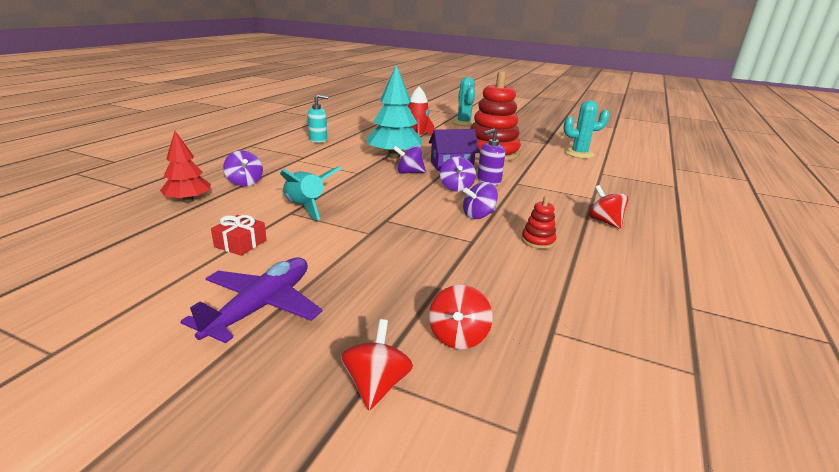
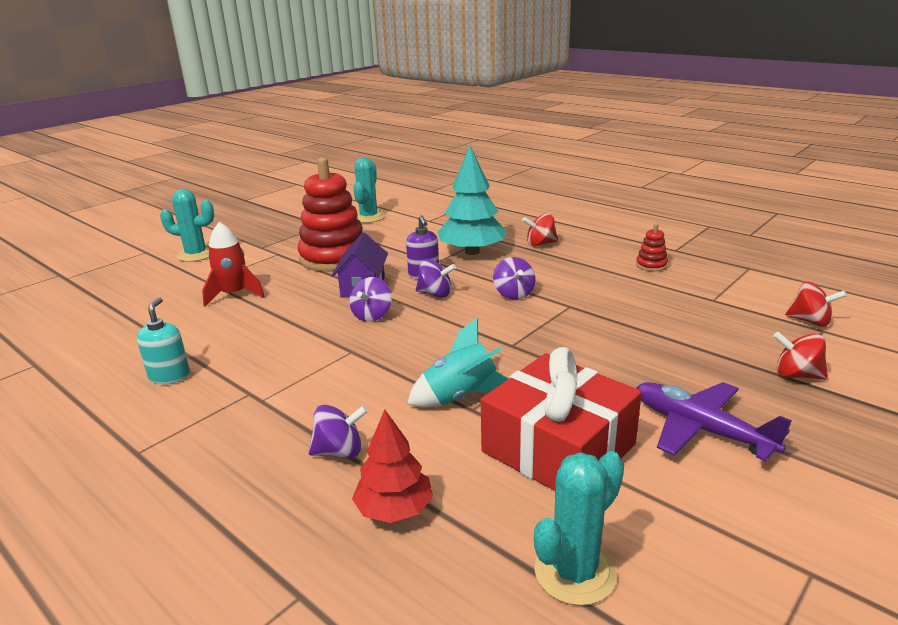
camera: 70 degrees left, 0 degrees up
red gift [211,215,267,256] -> red gift [481,347,642,491], size x2.36
turquoise tree [366,65,423,159] -> turquoise tree moved to [437,146,507,255]
red spinning top [429,285,493,349] -> red spinning top moved to [785,281,847,327]
red stacking toy [521,196,556,249] -> red stacking toy moved to [636,224,668,272]
none -> turquoise cactus [534,451,624,606]

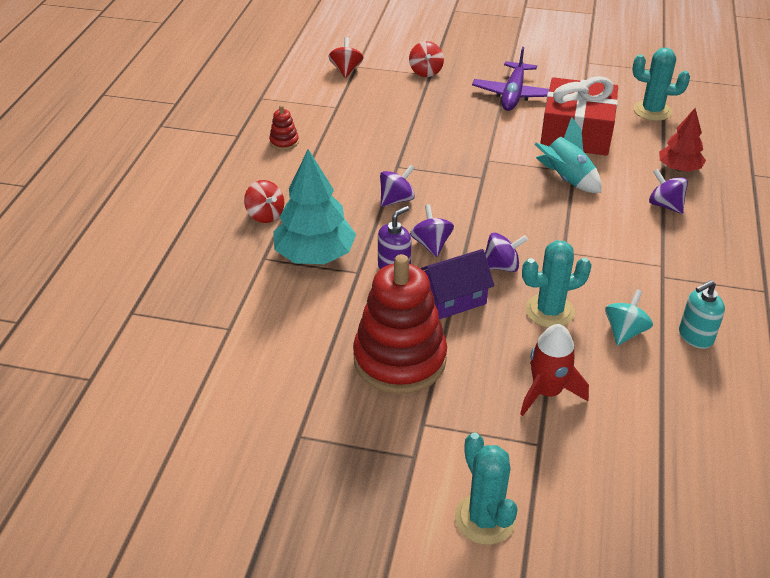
camera: 120 degrees left, 15 degrees up
turquoise cactus [353,157,386,223] -> turquoise cactus moved to [522,240,592,328]
none -> turquoise spinning top [605,289,653,346]

